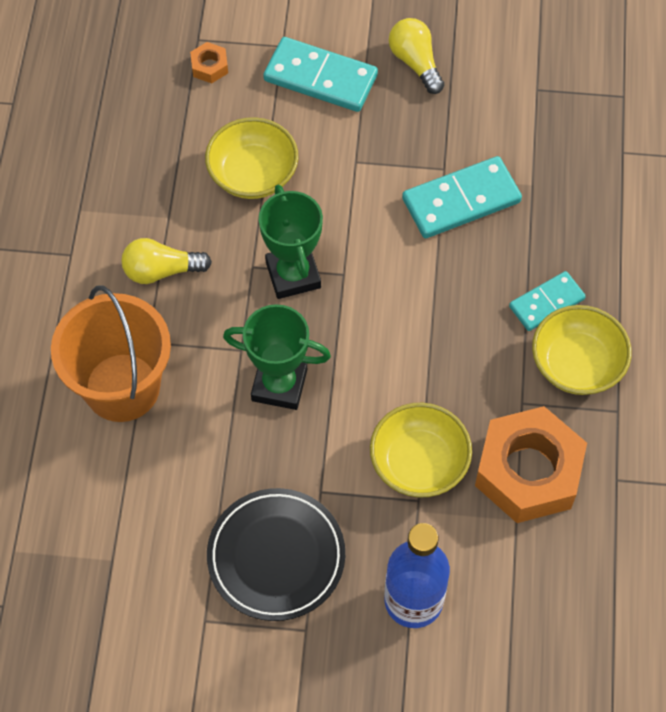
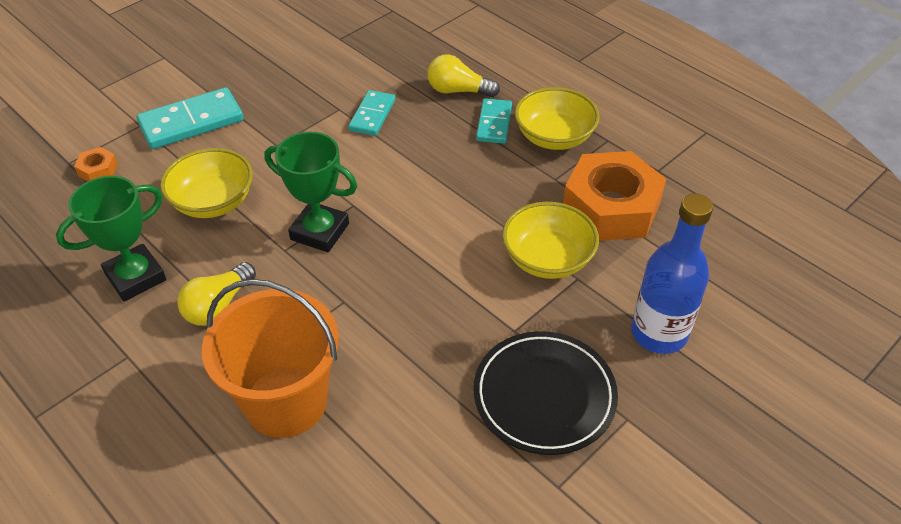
camera: 50 degrees left, 15 degrees down
green trophy [223,304,331,410] -> green trophy moved to [56,176,166,302]
yellow light bulb [389,18,444,94] -> yellow light bulb moved to [427,54,500,97]
turquoise domino [402,156,522,238] -> turquoise domino [348,90,395,136], size x0.63

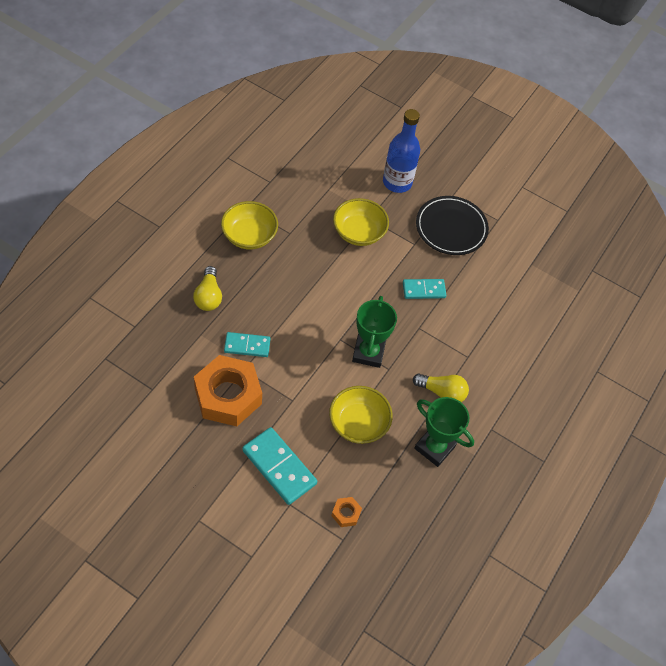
camera: 110 degrees left, 10 degrees up
orange bucket [202,279,339,438] -> none
turquoise domino [476,98,512,144] -> turquoise domino moved to [403,279,446,299]
orange nut [563,151,666,241] -> orange nut moved to [194,355,262,426]

